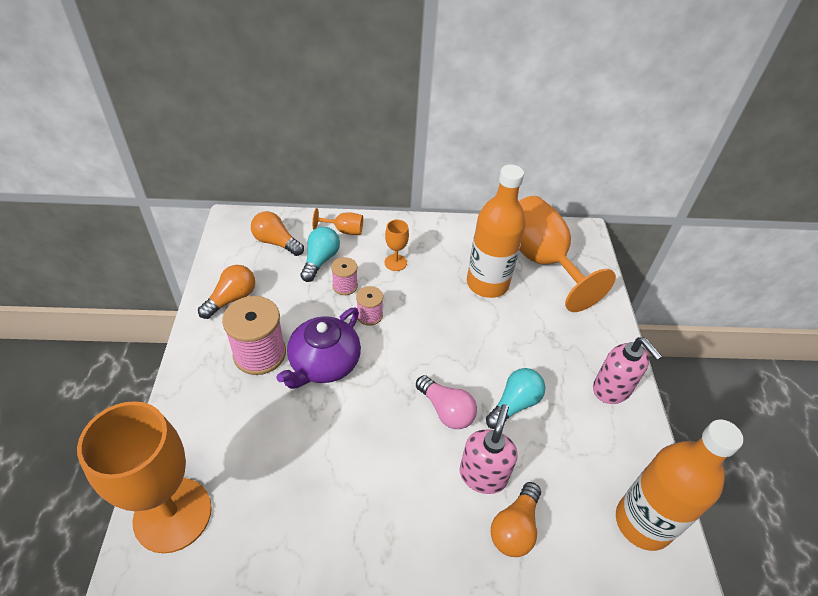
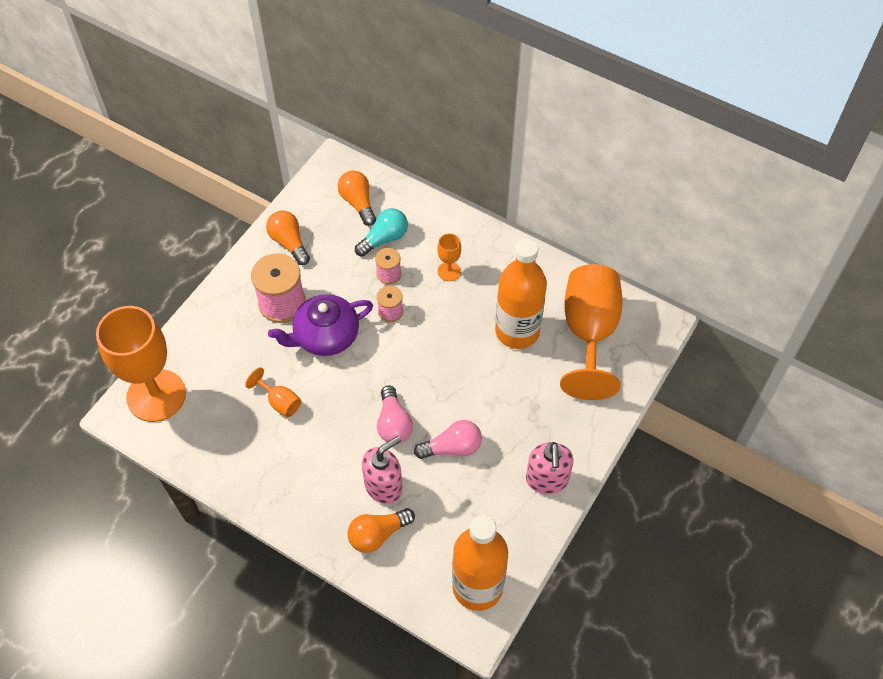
camera: 35 degrees right, 10 degrees up
orange light bulb [198,265,255,319] -> orange light bulb turned 105 degrees counterclockwise [266,211,310,265]
orange goblet [312,208,363,235] -> orange goblet moved to [245,367,301,418]
turquoise light bulb [486,368,545,429] -> pink light bulb [414,420,482,459]

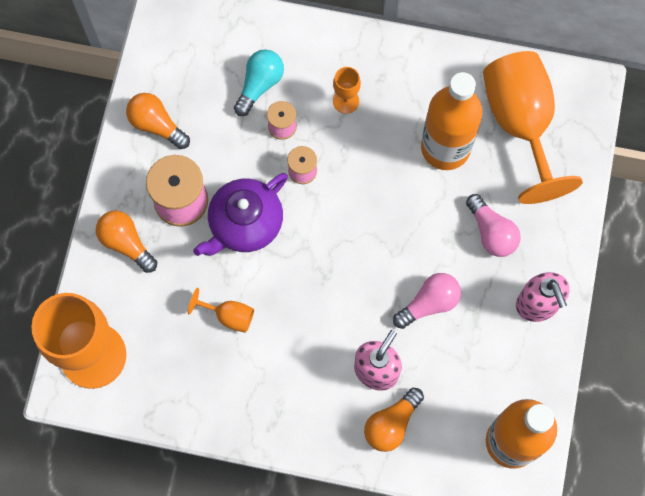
camera: 20 degrees left, 15 degrees up
orange light bulb [338,171,376,226] -> orange light bulb moved to [96,210,157,273]
pink light bulb [377,386,413,443] -> pink light bulb moved to [466,194,520,257]

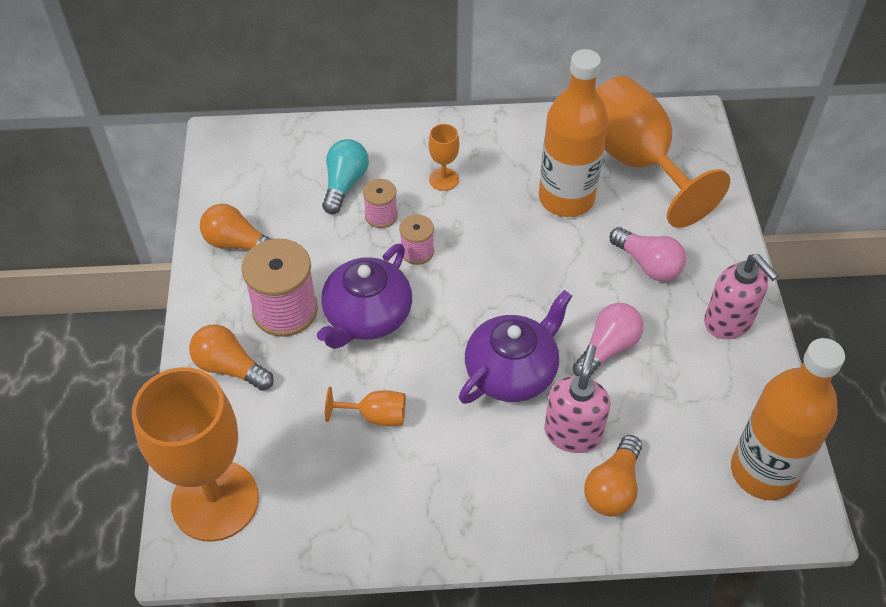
camera: 15 degrees left, 20 degrees down
none -> purple teapot [459,290,572,404]

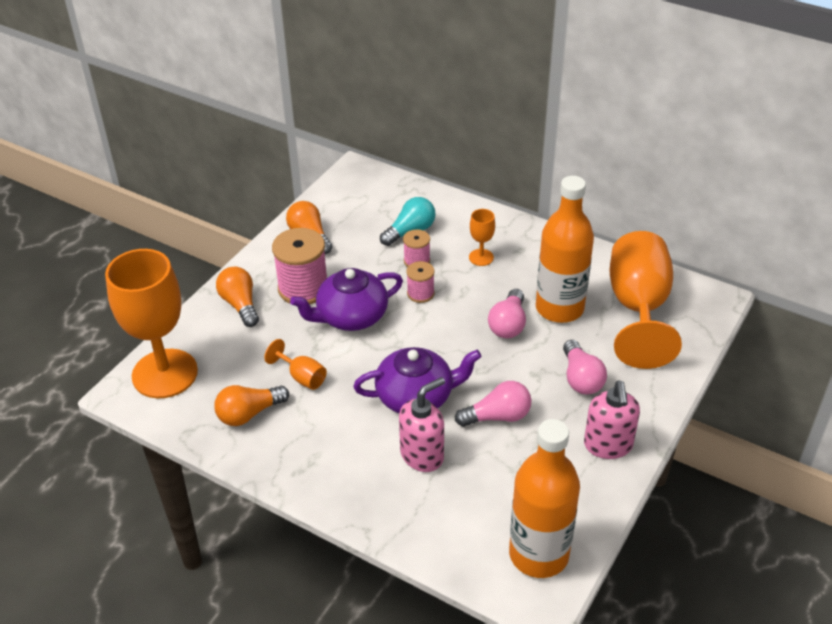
camera: 35 degrees right, 10 degrees down
orange light bulb [584,435,642,517] -> orange light bulb moved to [214,385,289,426]
none -> pink light bulb [488,289,526,338]

